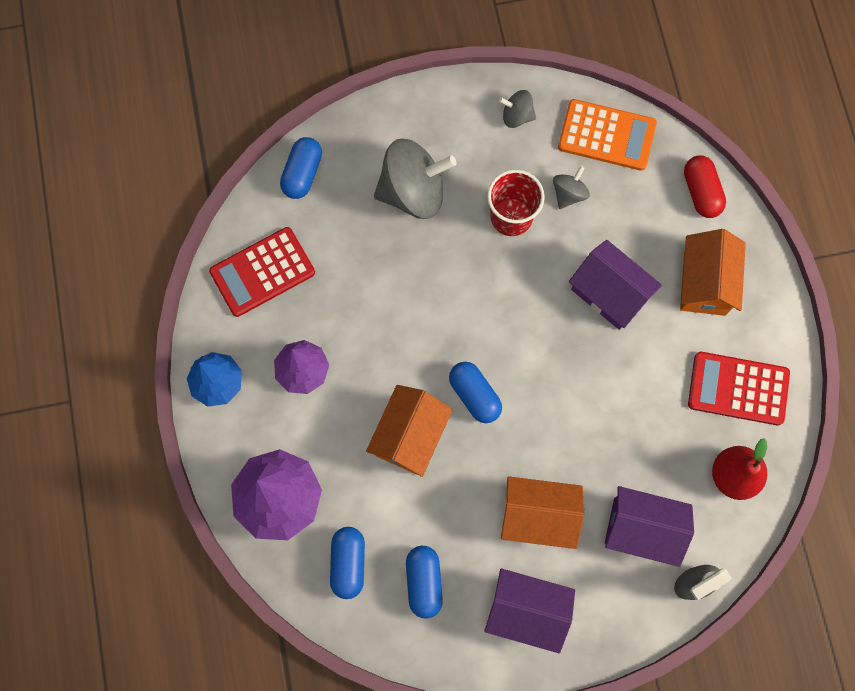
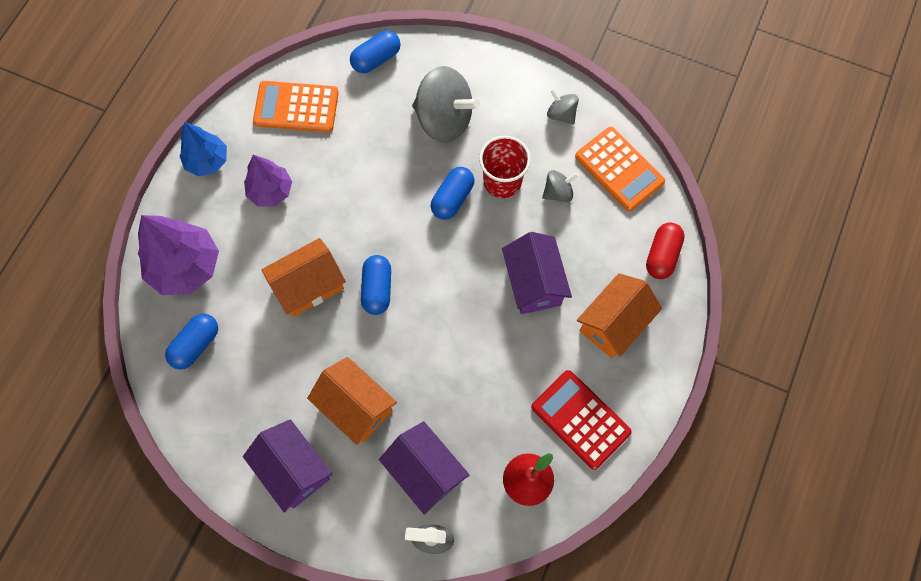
camera: 35 degrees right, 5 degrees down
red calculator [209,227,315,317] -> orange calculator [253,81,339,132]
blue capsule [406,546,443,619] -> blue capsule moved to [431,167,474,220]

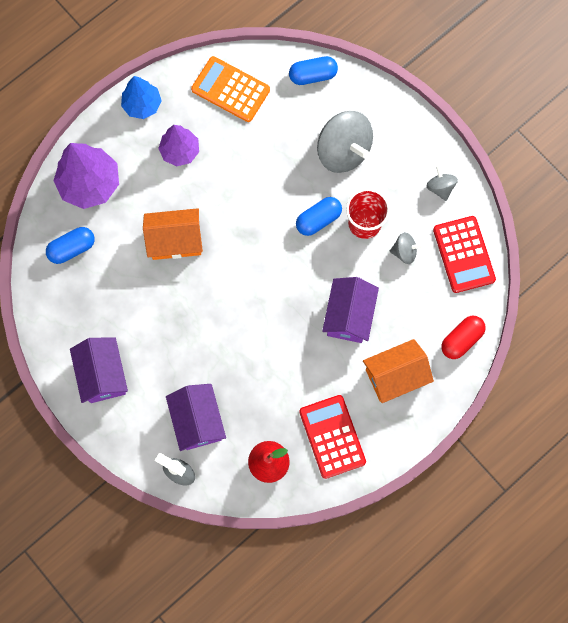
camera: 25 degrees right, 5 degrees up
orange house [307,357,397,445] -> none
blue capsule [361,255,391,315] -> none
orange calculator [575,127,665,211] -> red calculator [433,216,496,293]

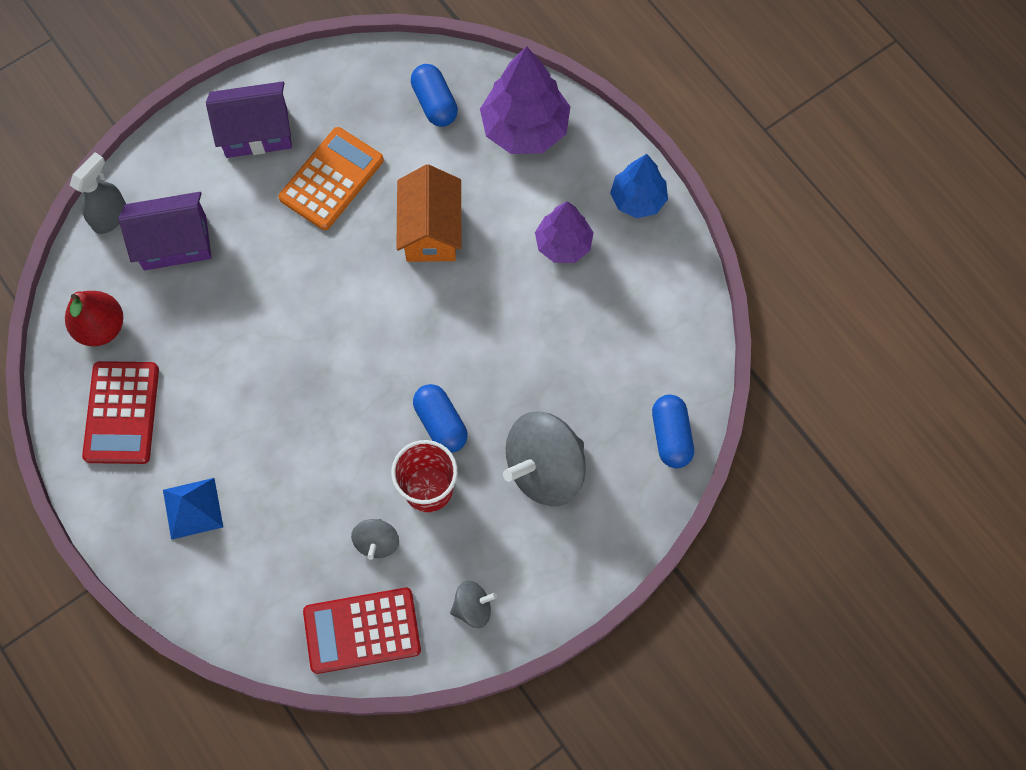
camera: 95 degrees right, 5 degrees down
orange calculator [191,56,270,122] -> orange calculator moved to [278,127,384,230]
red calculator [299,395,366,479] -> red calculator turned 105 degrees clockwise [82,361,159,464]
purple house [322,277,379,343] -> none
orange house [363,339,434,403] -> blue pyramid [163,478,223,540]
red capsule [441,316,486,359] -> none

